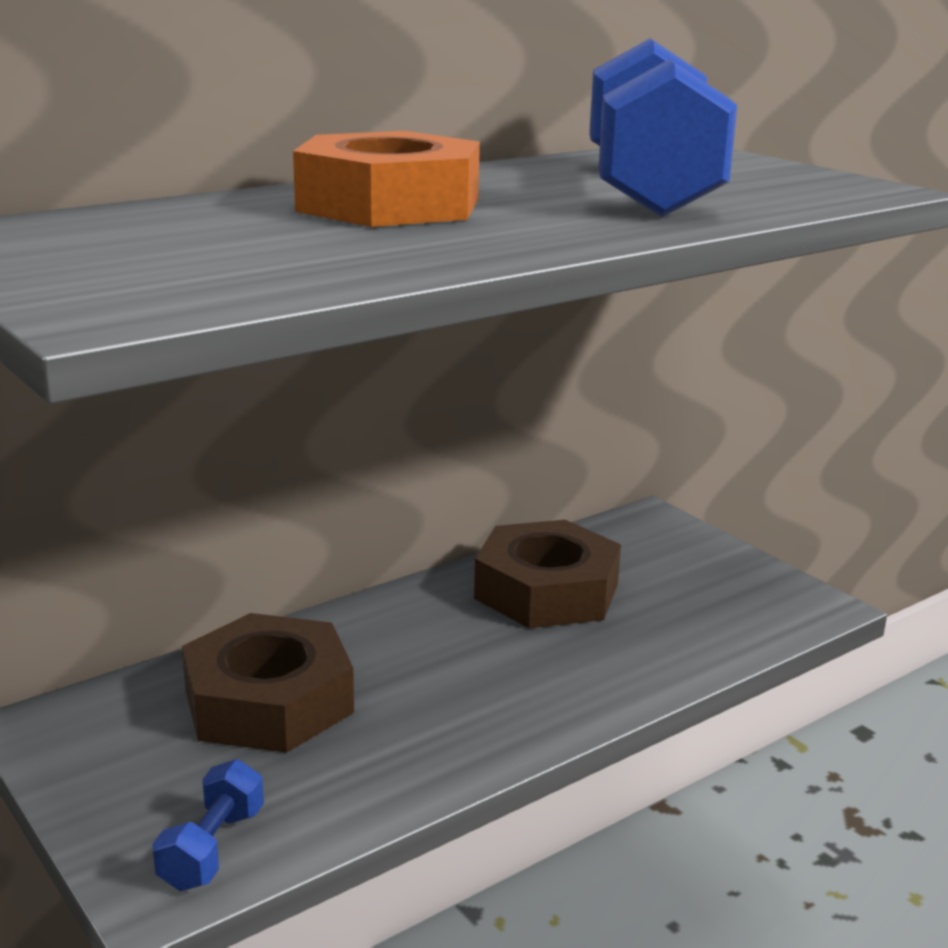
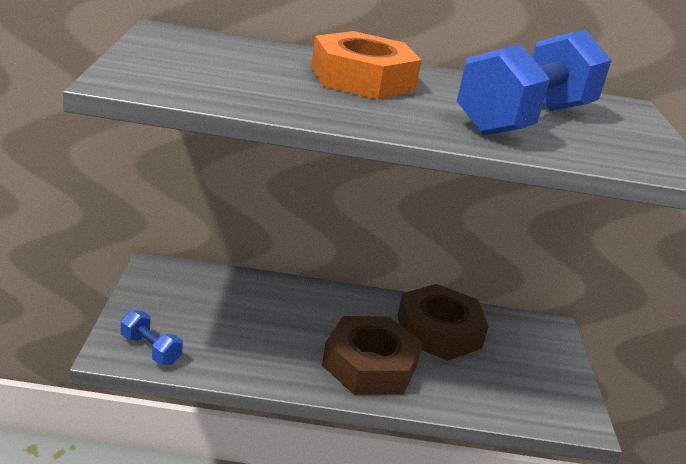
camera: 35 degrees right, 5 degrees up
blue dumbbell [152,759,264,891] -> blue dumbbell turned 75 degrees clockwise [121,310,183,365]
brown nut [182,613,354,753] -> brown nut moved to [322,316,423,395]

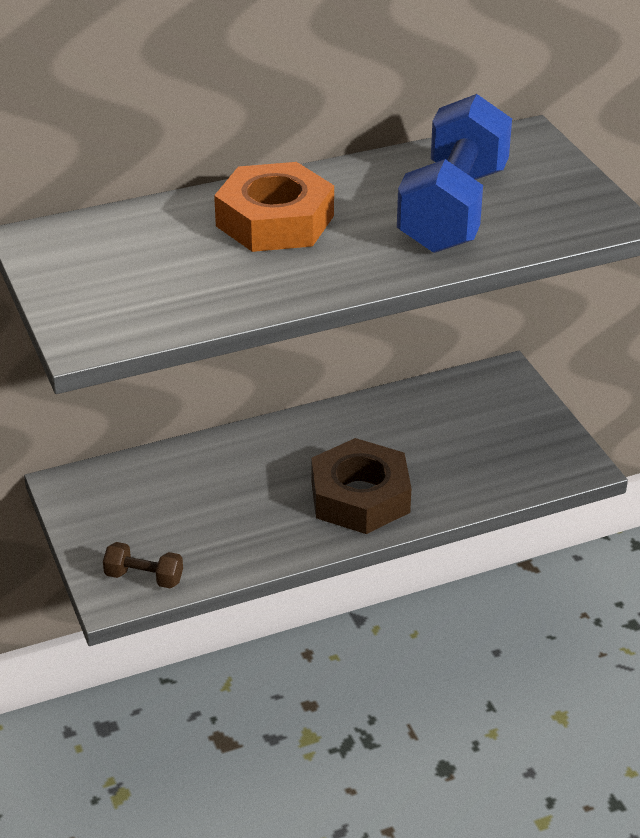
camera: 20 degrees left, 10 degrees up
blue dumbbell [121,310,183,365] -> brown dumbbell [103,542,183,588]
brown nut [398,284,489,361] -> none

